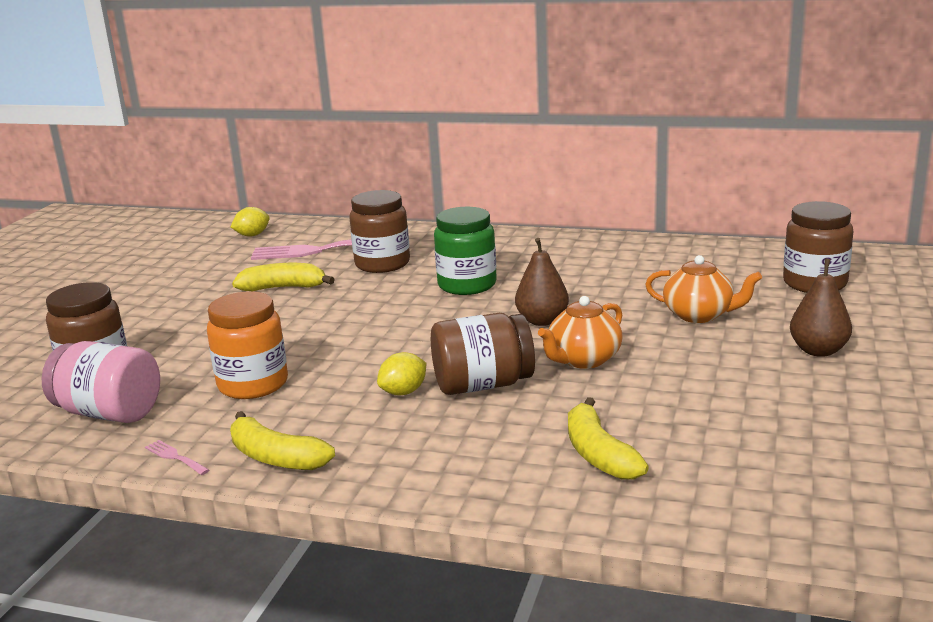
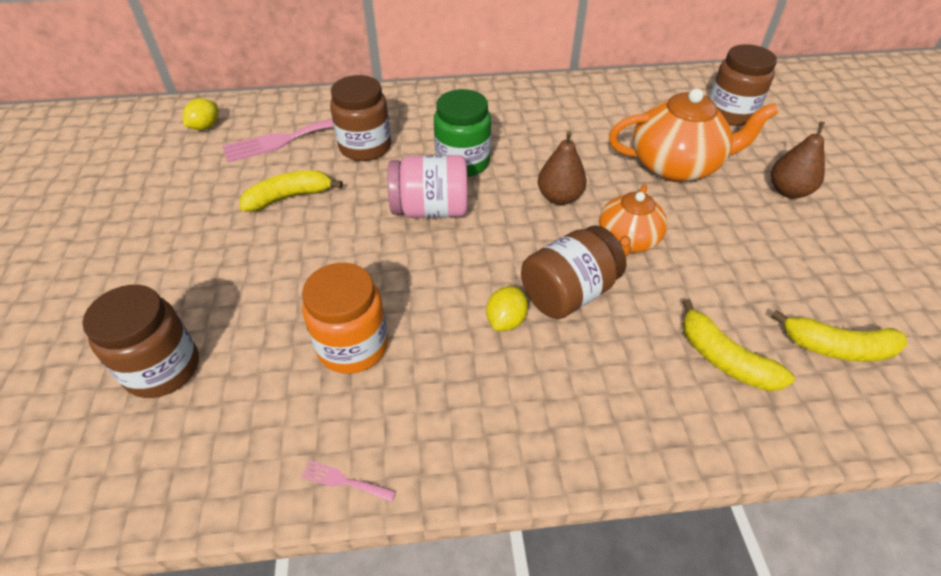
camera: 25 degrees left, 25 degrees up
pink jar [42,341,160,423] -> pink jar moved to [388,155,468,218]
yellow banana [230,411,335,470] -> yellow banana moved to [771,310,908,362]
orange teapot [645,255,762,323] -> orange teapot [609,88,779,182], size x1.60

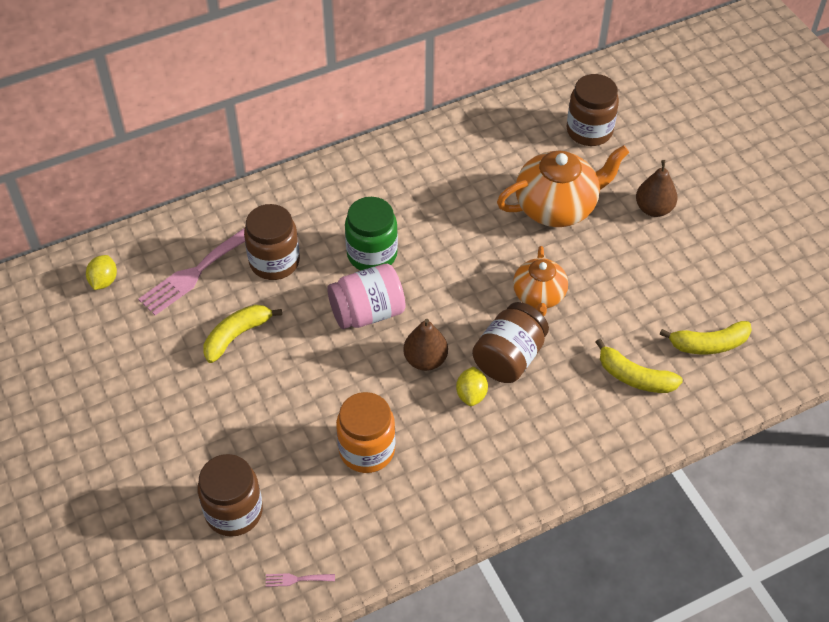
camera: 20 degrees left, 5 degrees up
pink fork [301,460,396,502] -> pink fork moved to [266,573,335,587]
brown pear [538,131,587,205] -> brown pear moved to [403,319,448,371]

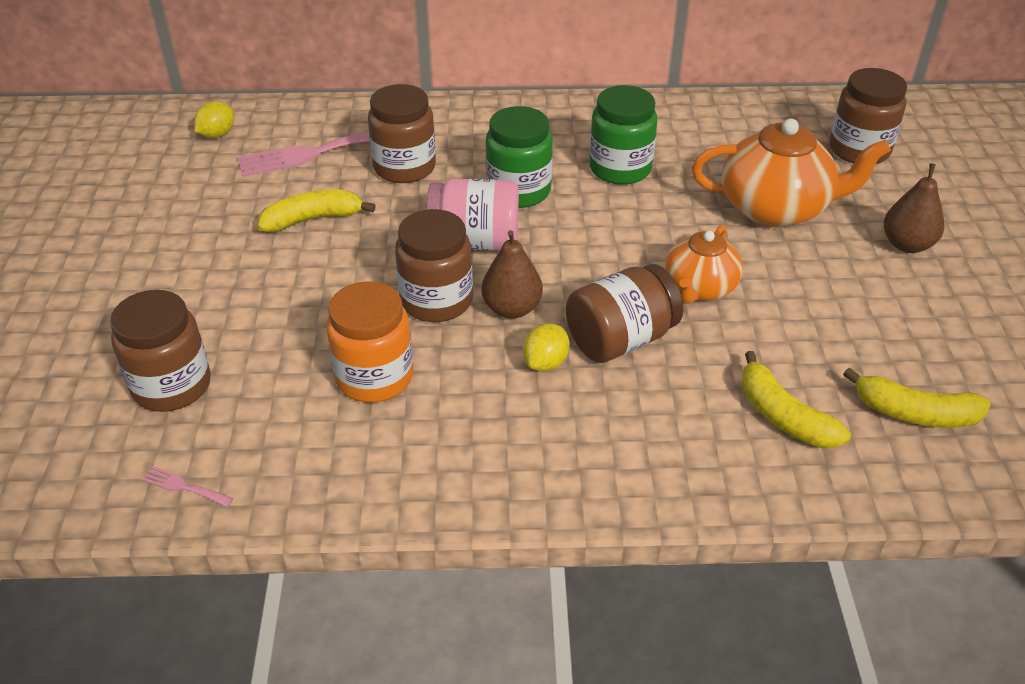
camera: 25 degrees right, 10 degrees down
none -> brown jar [395,209,473,322]
none -> green jar [589,85,658,185]

